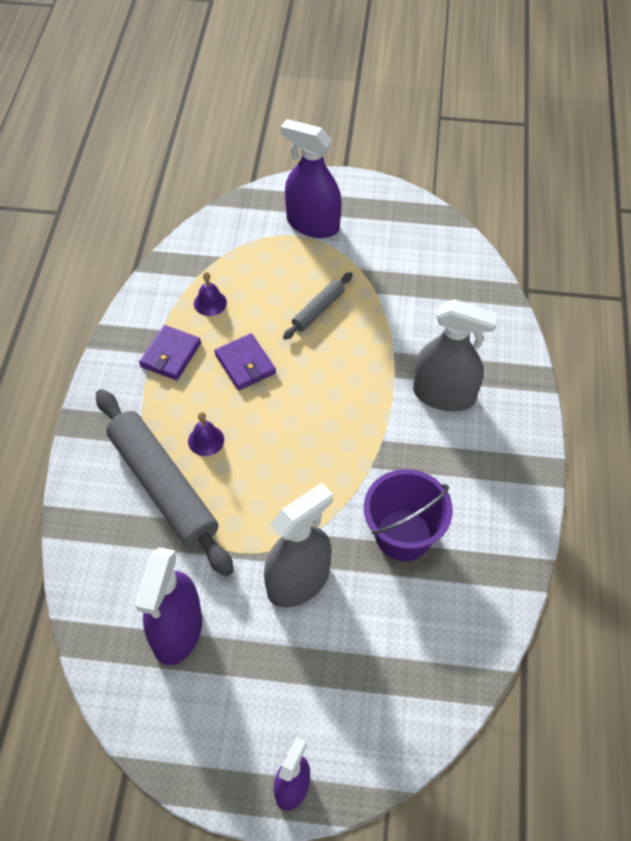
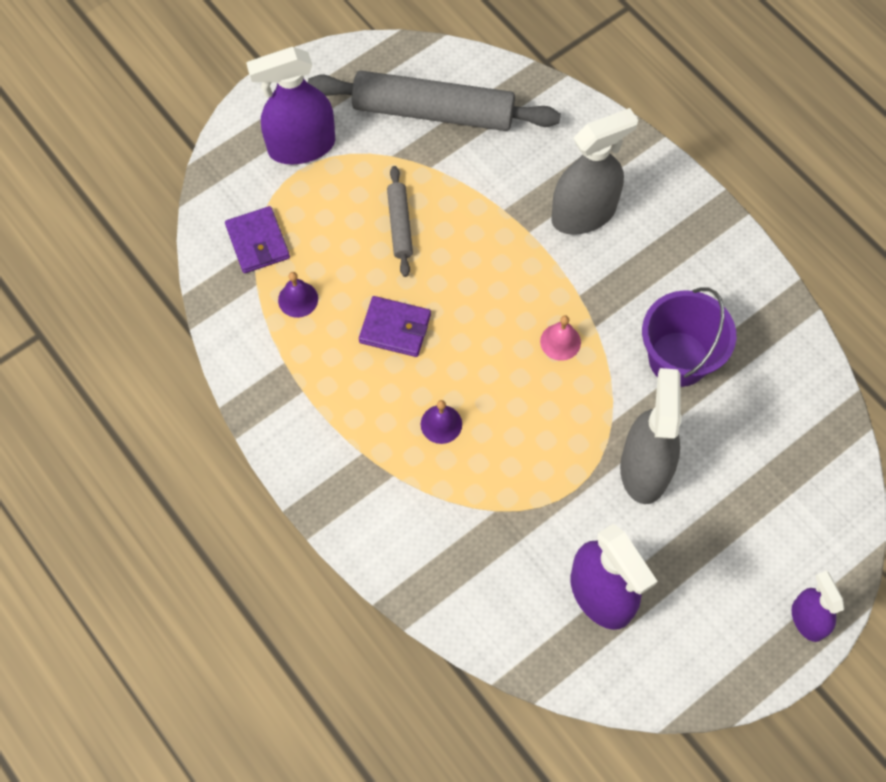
camera: 45 degrees left, 10 degrees up
grey rolling pin [96,389,234,577] -> grey rolling pin moved to [308,70,561,131]
purple wallet [139,325,201,380] -> purple wallet moved to [225,206,290,273]
none -> pink bell [540,315,581,361]

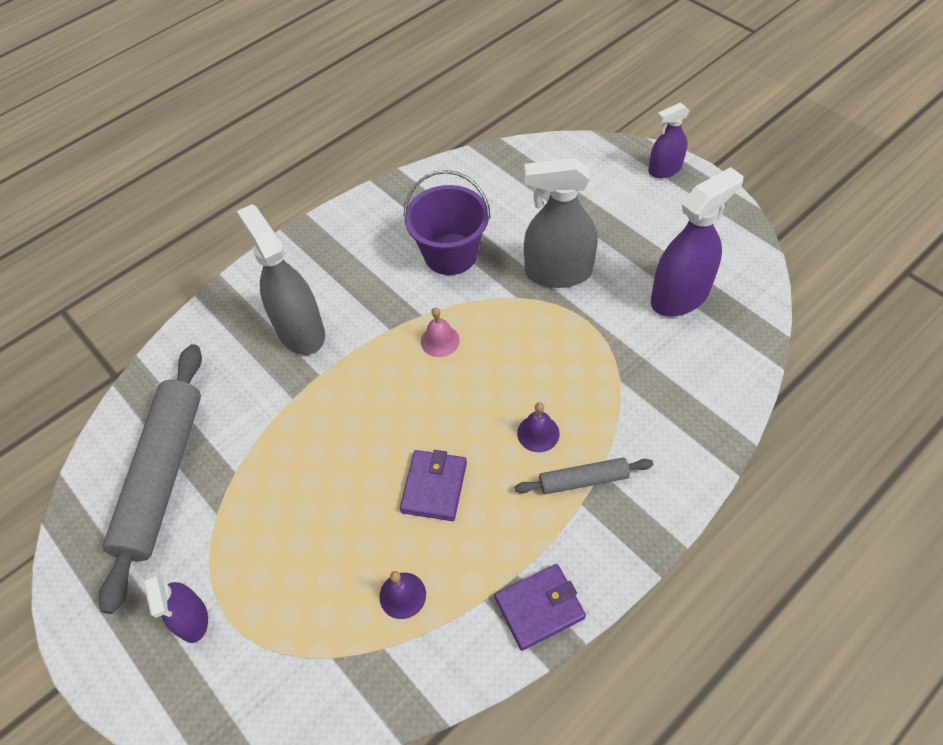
camera: 90 degrees left, 10 degrees down
purple wallet [225,206,290,273] -> purple wallet moved to [494,564,586,651]
purple spray bottle [246,47,335,165] -> purple spray bottle [144,571,208,643], size x0.59
grey rolling pin [387,166,413,277] -> grey rolling pin moved to [515,458,653,494]

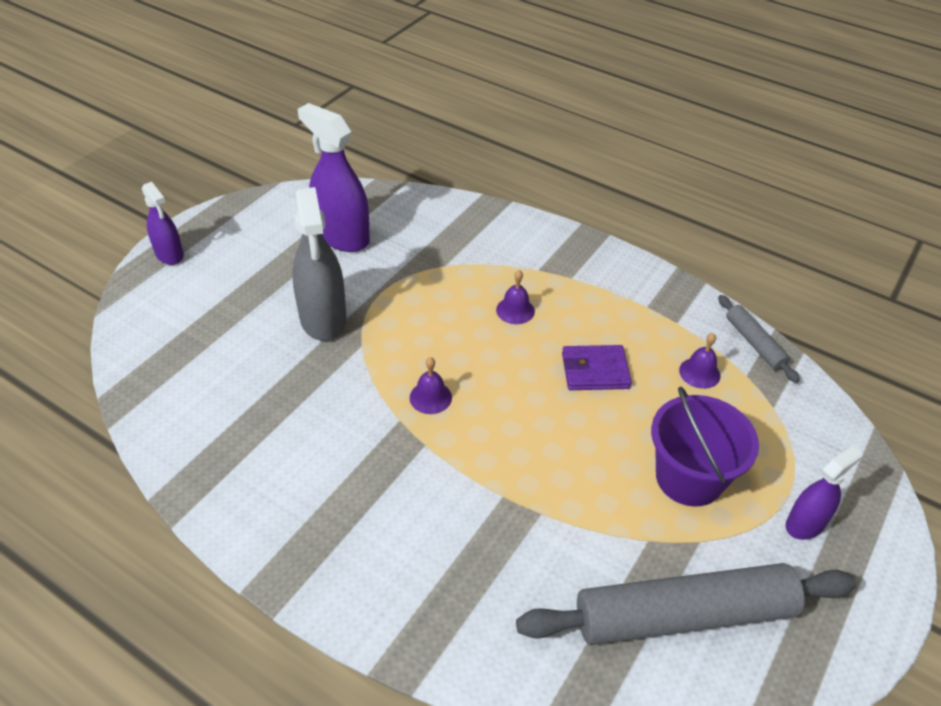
camera: 110 degrees left, 10 degrees down
grey spray bottle [237,204,325,355] -> none
purple bucket [404,170,491,275] -> purple bucket moved to [651,387,759,507]
pink bell [421,307,460,357] -> purple bell [410,357,452,414]
purple wallet [494,564,586,651] -> none
grey rolling pin [515,458,653,494] -> grey rolling pin moved to [718,295,800,383]

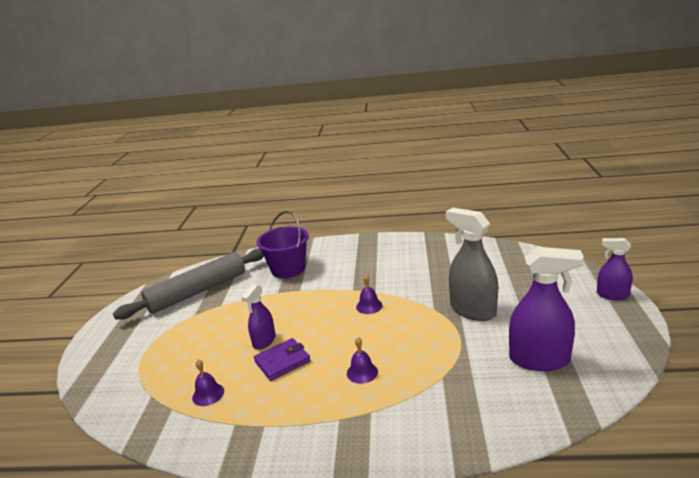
camera: 155 degrees right, 20 degrees down
purple bucket [651,387,759,507] -> purple bucket moved to [257,211,309,278]
grey rolling pin [718,295,800,383] -> none
purple spray bottle [786,446,862,540] -> purple spray bottle moved to [241,285,276,350]

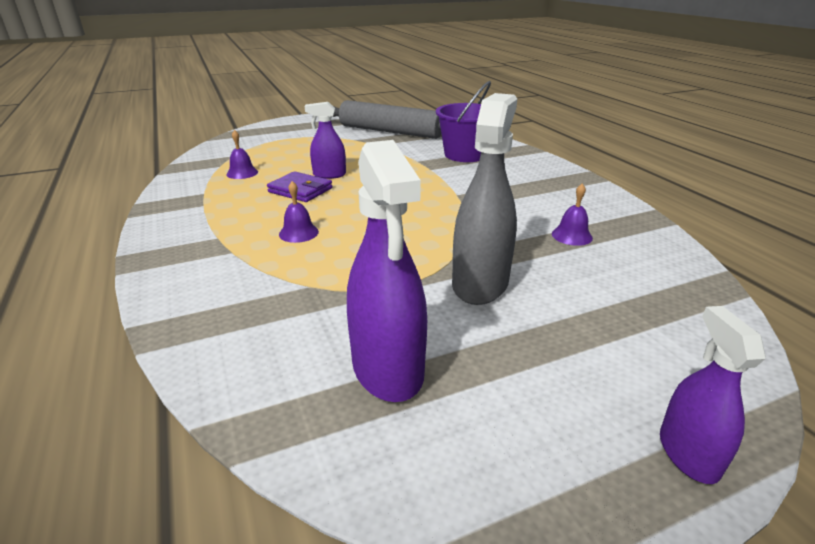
camera: 60 degrees right, 5 degrees up
purple bell [356,275,383,314] -> purple bell moved to [552,184,593,246]

